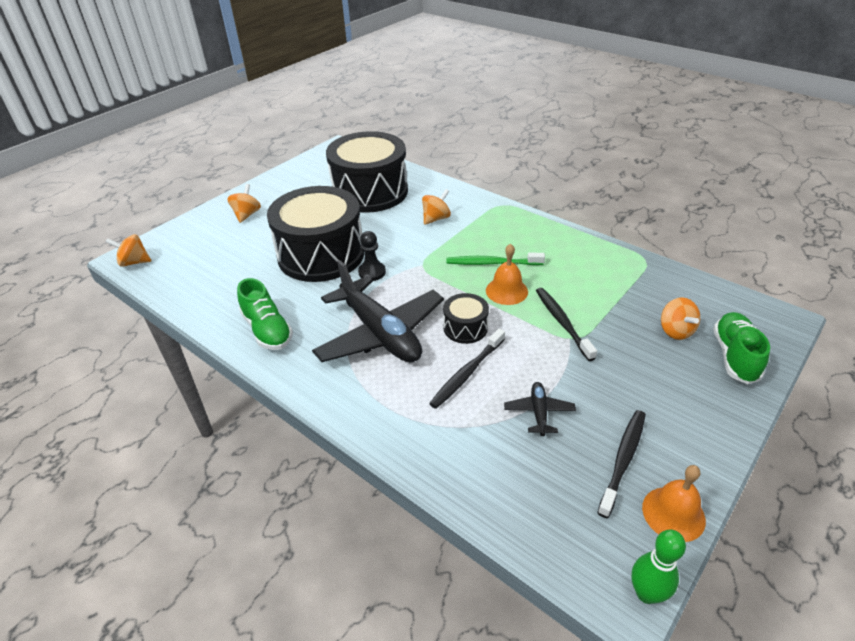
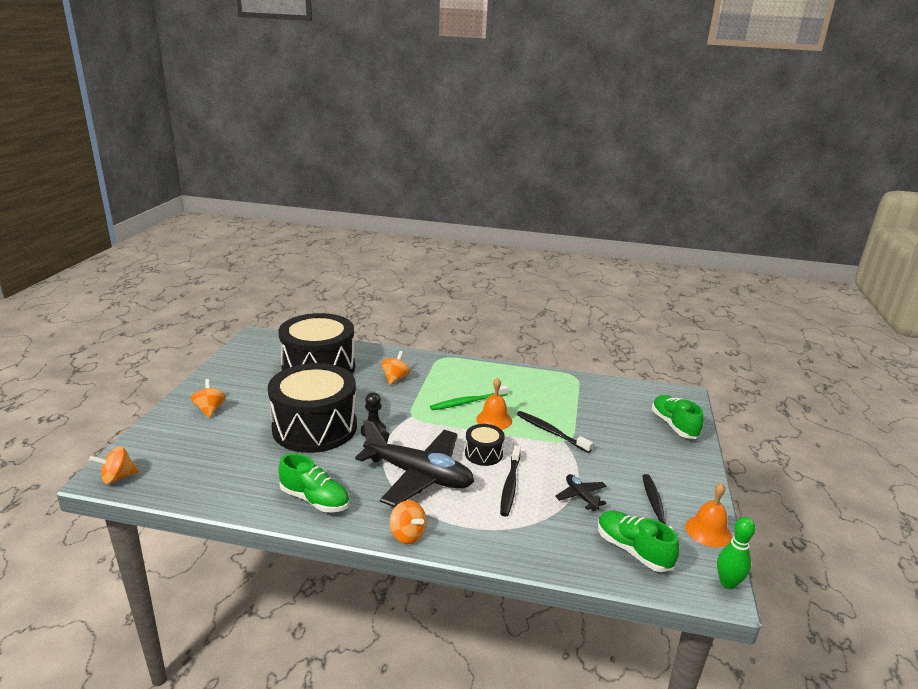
camera: 30 degrees left, 15 degrees down
orange spinning top [661,297,700,340] -> orange spinning top moved to [390,500,427,544]
none -> green shoe [598,511,680,572]

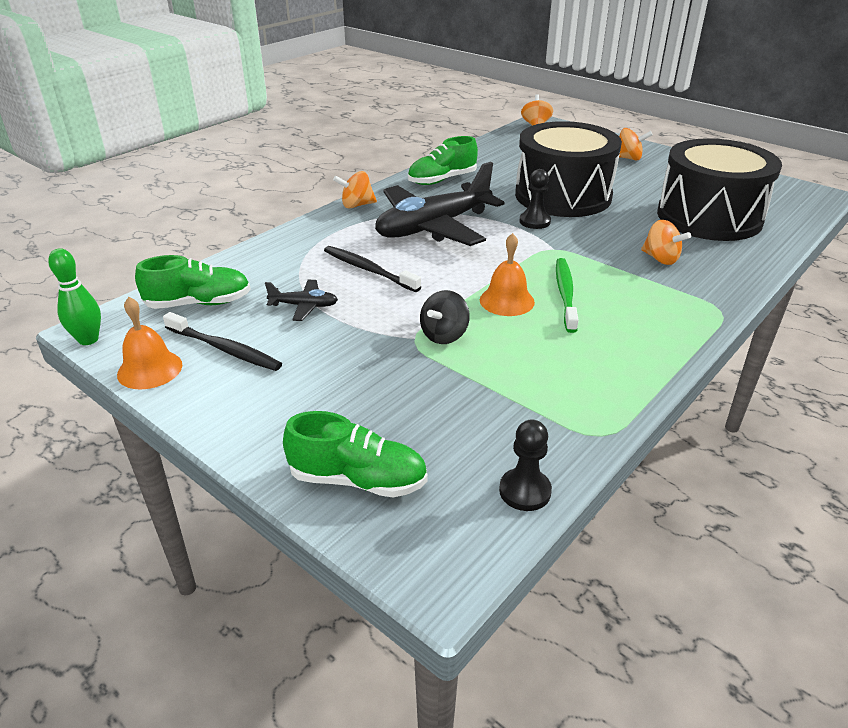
camera: 120 degrees right, 10 degrees up
black drum [465,424,505,466] -> none
black toothbrush [517,411,593,453] -> black spinning top [420,290,470,344]
none -> black pawn [499,420,552,511]

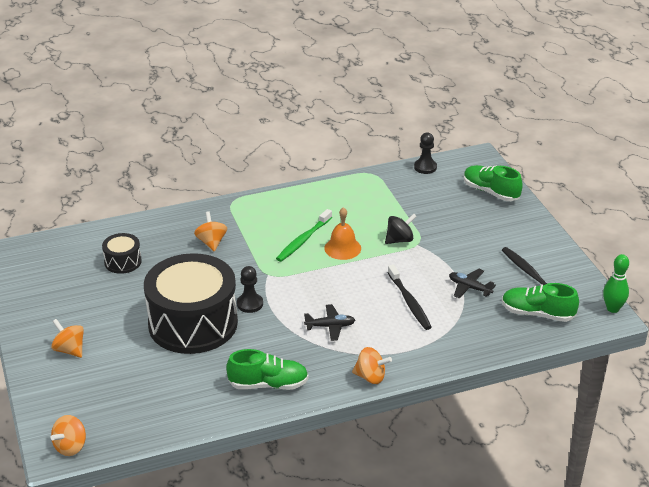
camera: 150 degrees left, 0 degrees up
orange bell [117,297,182,390] -> none
black plane [375,162,505,246] -> black plane [304,304,355,341], size x0.43
black drum [657,138,782,241] -> black drum [102,233,142,274], size x0.44

